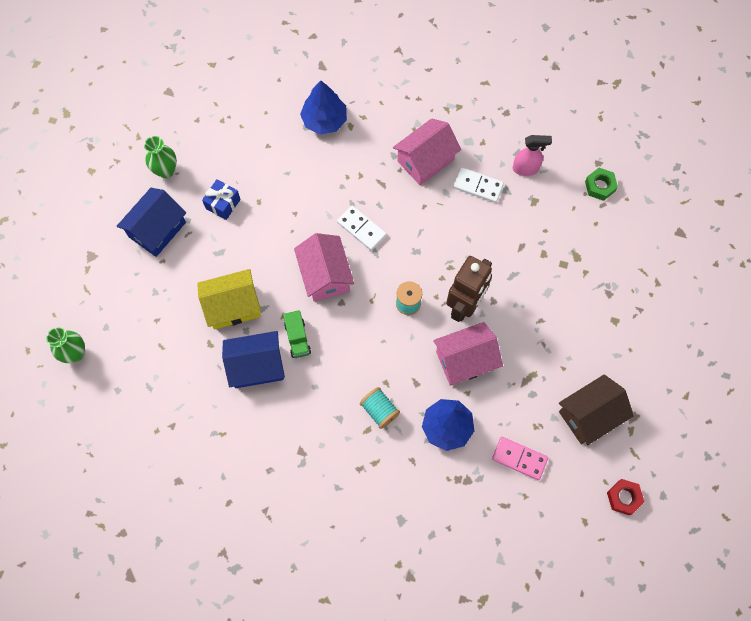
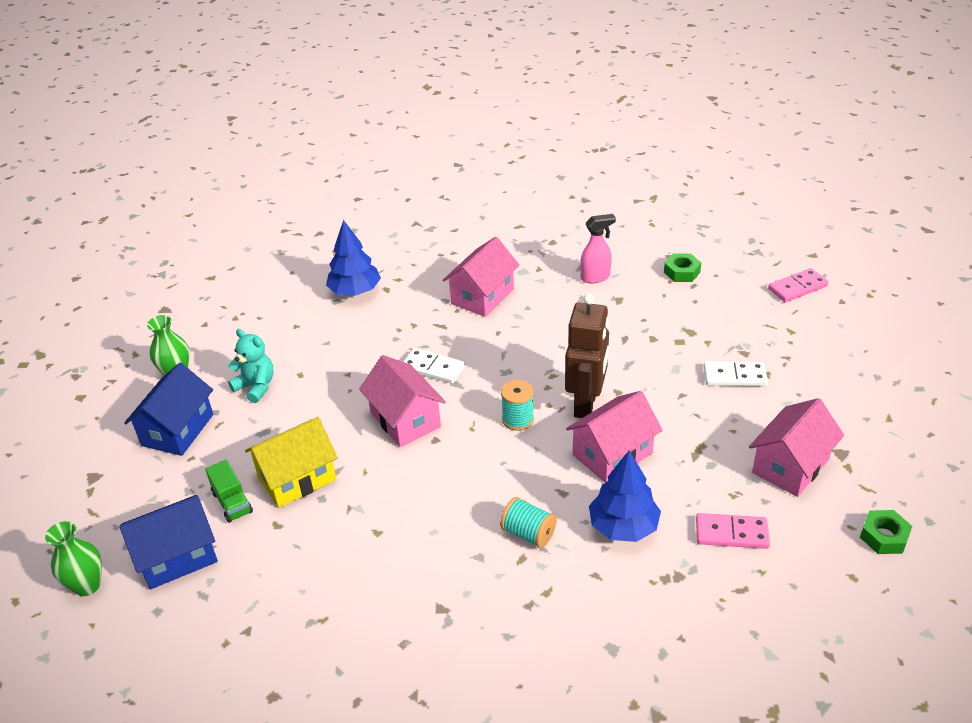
camera: 15 degrees left, 30 degrees down
blue gift [202,179,241,220] -> turquoise teddy bear [228,329,274,403]
blue house [222,331,285,388] -> blue house moved to [119,495,218,589]
green truck [283,310,311,358] -> green truck moved to [205,460,253,523]
white domino [453,167,504,203] -> white domino moved to [704,361,768,387]
brown house [559,374,634,445] -> pink house [749,398,844,497]
red nut [607,479,644,515] -> green nut [860,510,912,554]
none -> pink domino [768,268,828,302]

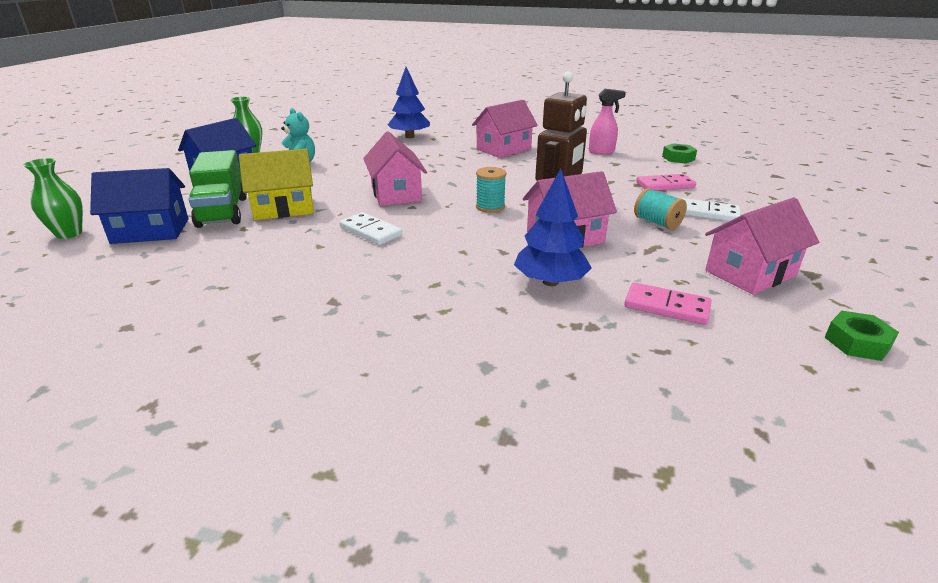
camera: 15 degrees right, 10 degrees down
green truck [205,460,253,523] -> green truck [189,150,247,228], size x1.76
white domino [403,348,465,384] -> white domino moved to [339,212,402,245]
turquoise spool [500,497,557,548] -> turquoise spool moved to [634,188,687,230]
pink domino [768,268,828,302] -> pink domino moved to [636,174,696,191]

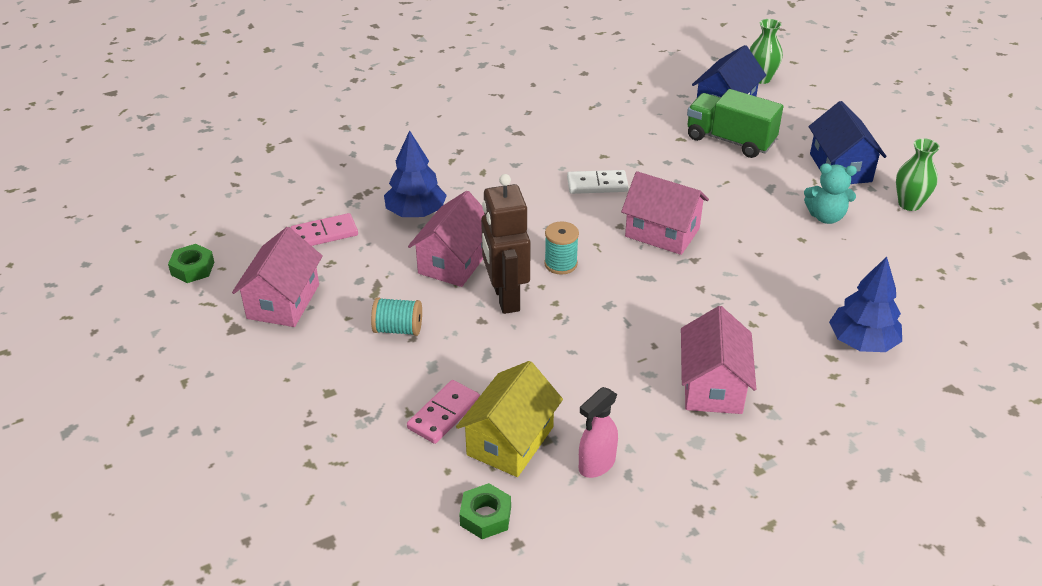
camera: 135 degrees right, 10 degrees up
yellow house [239,149,314,220] -> yellow house moved to [456,361,563,477]
white domino [680,198,741,221] -> none

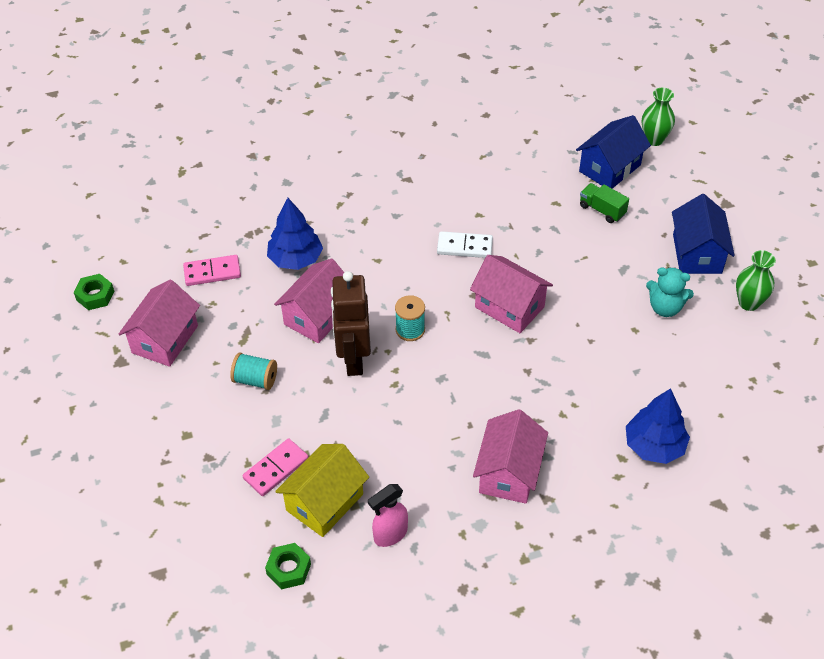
camera: 10 degrees right, 10 degrees up
green truck [687,89,783,158] -> green truck [580,183,629,223], size x0.57

